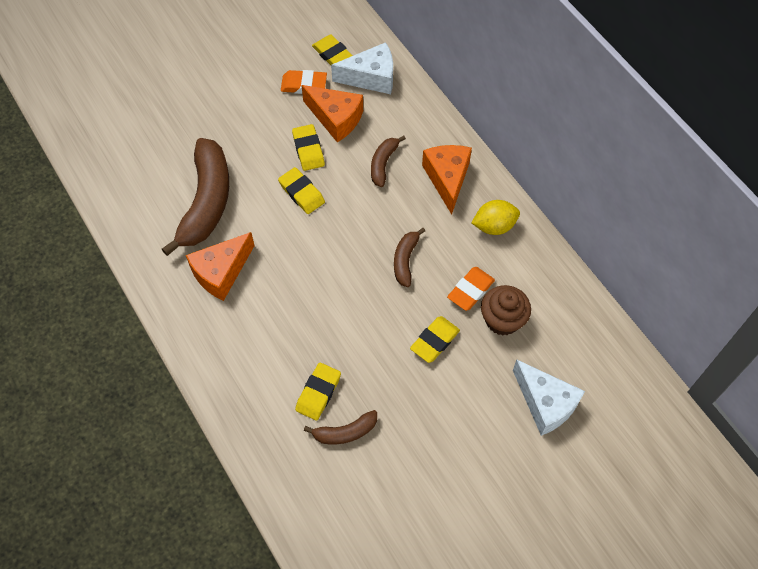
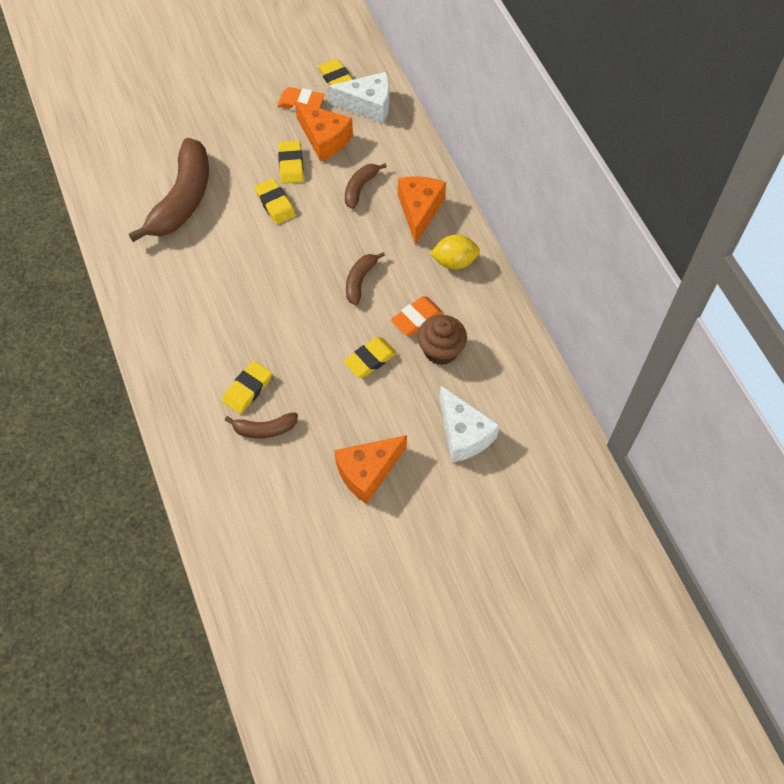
camera: 10 degrees right, 0 degrees up
orange cheese [186,232,255,301] -> orange cheese moved to [334,435,407,504]

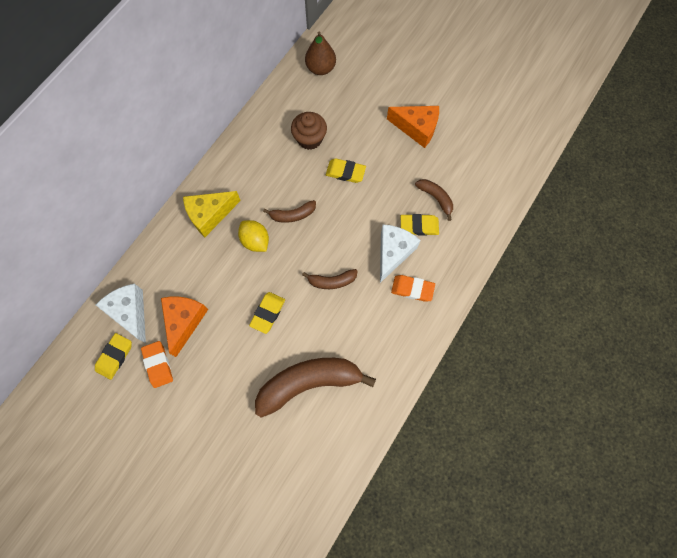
camera: 125 degrees left, 10 degrees up
yellow eraser [278,140,304,184] -> none
brown banana [345,163,387,209] -> brown banana moved to [302,269,358,289]
orange eraser [391,296,443,336] -> orange eraser moved to [391,275,435,302]
orange cheese [398,176,446,245] -> yellow cheese [183,191,241,237]
yellow lemon [430,235,480,270] -> yellow lemon moved to [238,220,269,252]
white cheese [439,385,500,463] -> white cheese moved to [380,224,421,283]
none -> brown pear [305,32,336,75]

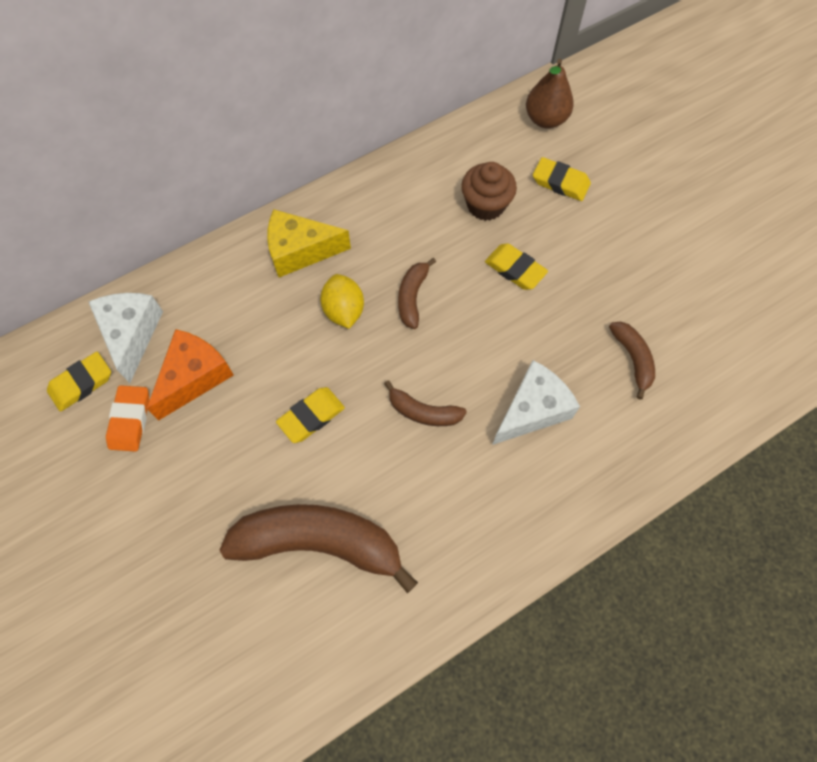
camera: 25 degrees right, 5 degrees down
brown banana [263,200,316,223] -> brown banana turned 90 degrees clockwise [398,258,436,329]
orange cheese [387,106,439,148] -> none
orange eraser [391,275,435,302] -> none
yellow eraser [401,214,439,236] -> yellow eraser moved to [533,157,591,201]

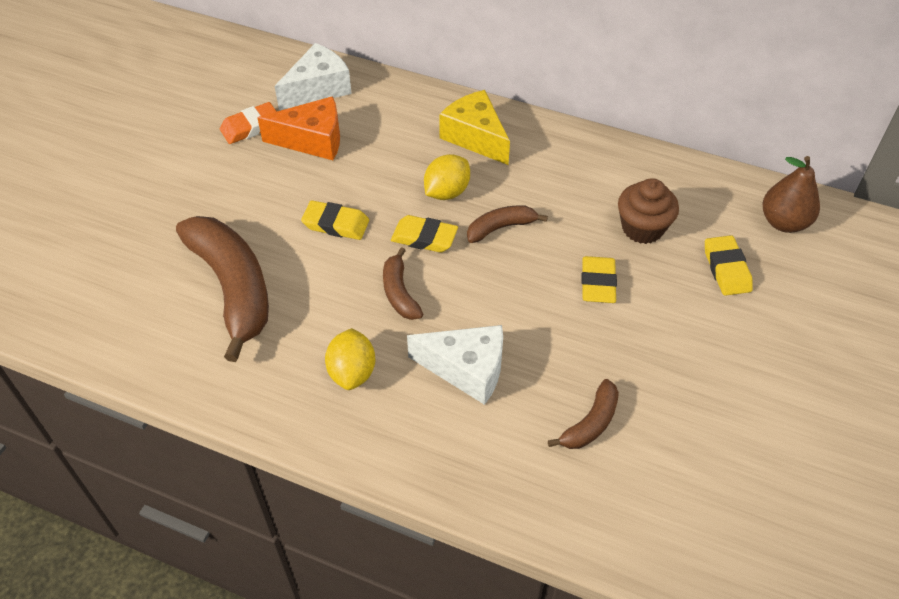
camera: 55 degrees right, 15 degrees down
yellow eraser [47,352,111,412] -> yellow eraser moved to [391,215,458,253]
none -> yellow lemon [325,328,376,390]

